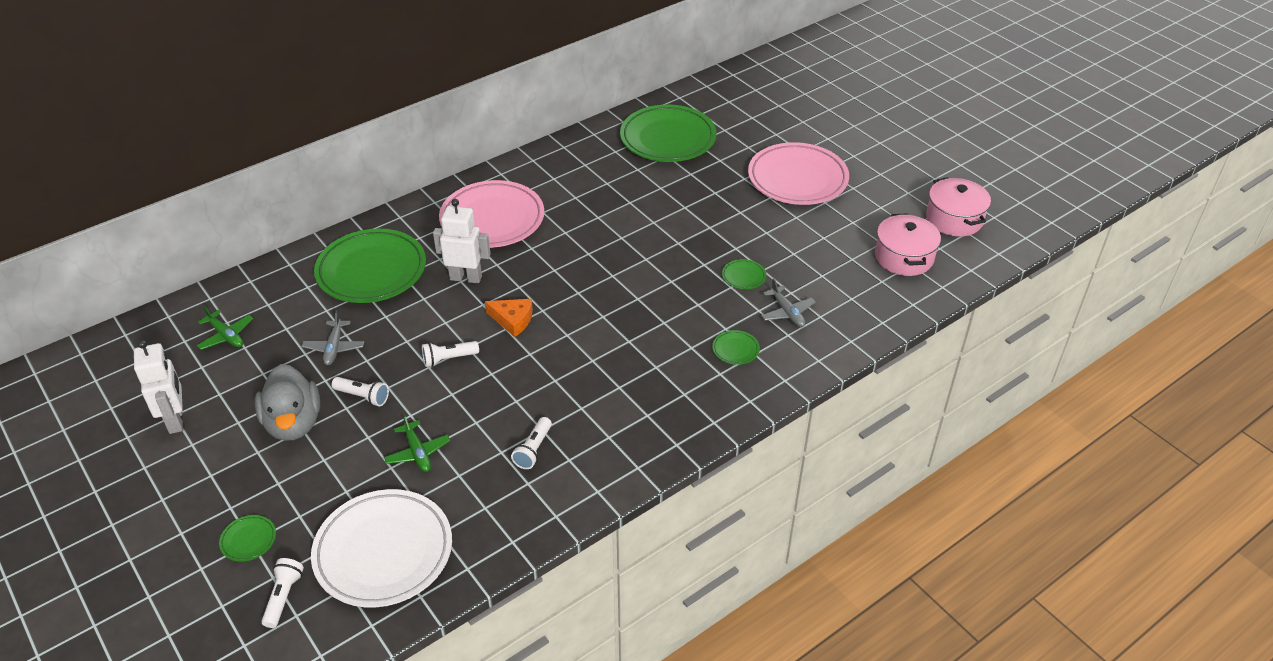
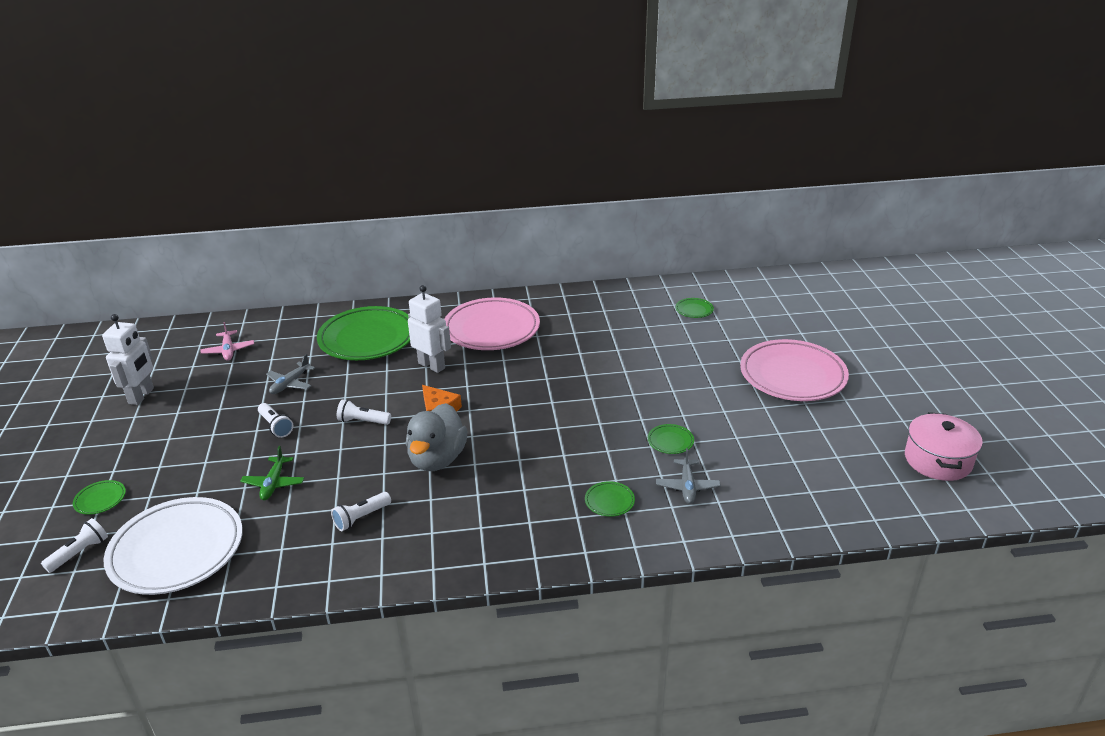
camera: 30 degrees right, 10 degrees down
green plane [197,306,254,350] -> pink plane [201,322,254,361]
grey duck [255,364,320,441] -> grey duck moved to [406,403,468,471]
green plate [620,105,717,162] -> green plate [676,298,714,318], size x0.40
pink pot [875,213,941,276] -> none

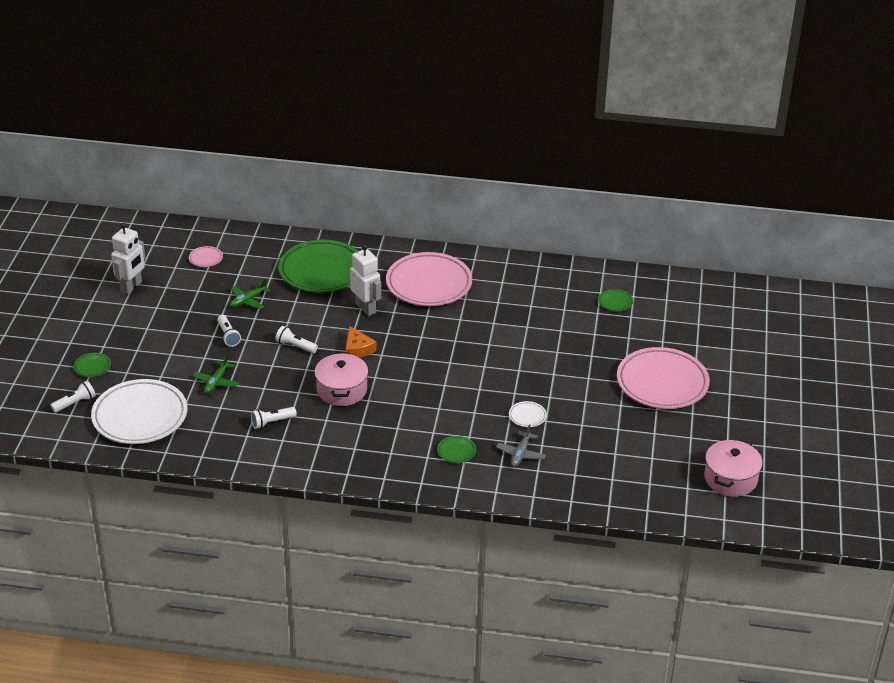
camera: 15 degrees right, 5 degrees up
pink plane [201,322,254,361] -> pink plate [189,246,223,267]
grey plane [266,354,315,394] -> green plane [230,278,271,309]
grey duck [406,403,468,471] -> pink pot [314,353,368,406]
green plate [648,424,694,454] -> white plate [509,401,547,427]

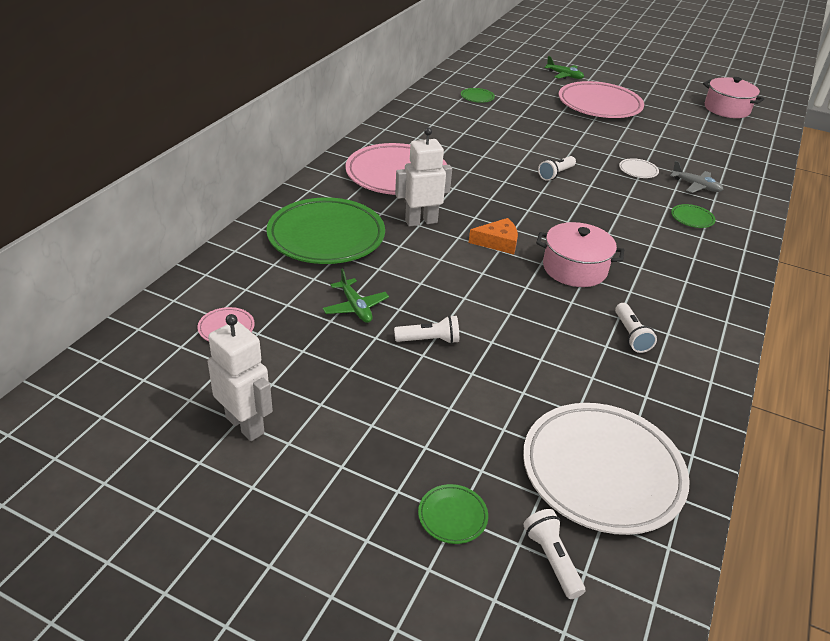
camera: 75 degrees left, 0 degrees up
green plane [193,354,239,394] -> green plane moved to [544,56,584,79]
white flashlight [275,326,318,353] -> white flashlight moved to [538,156,576,181]

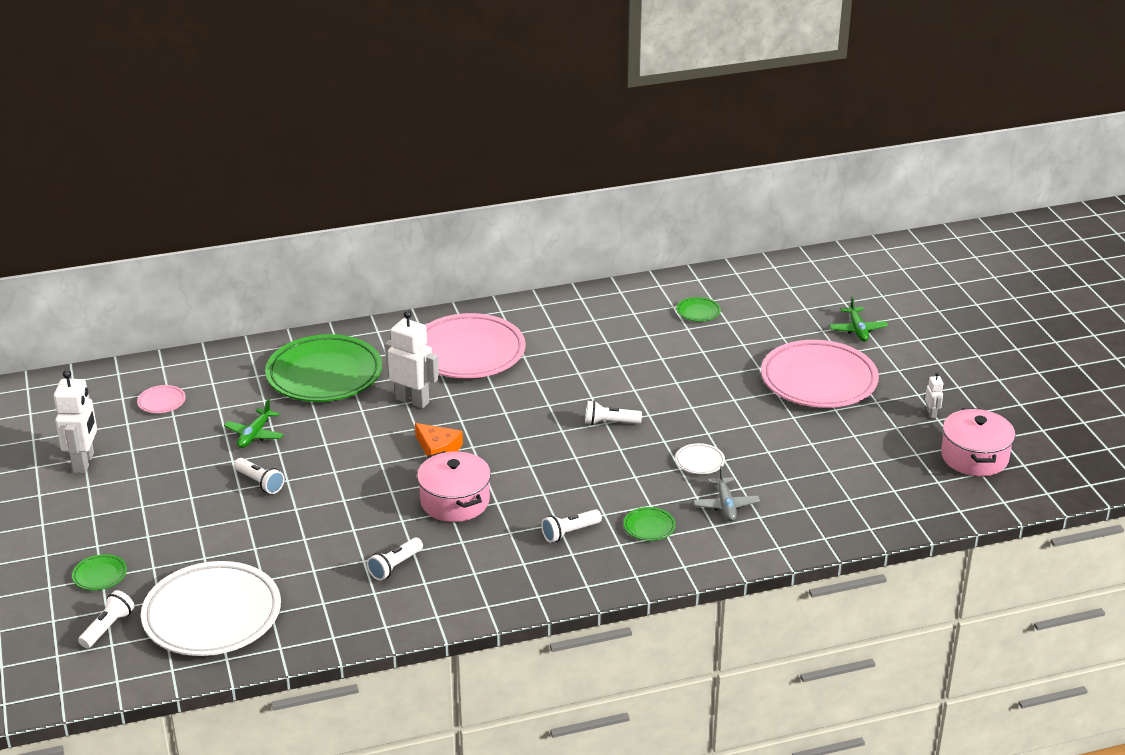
camera: 50 degrees right, 5 degrees down
none -> white flashlight [541,509,602,543]
none -> white robot [925,372,943,418]

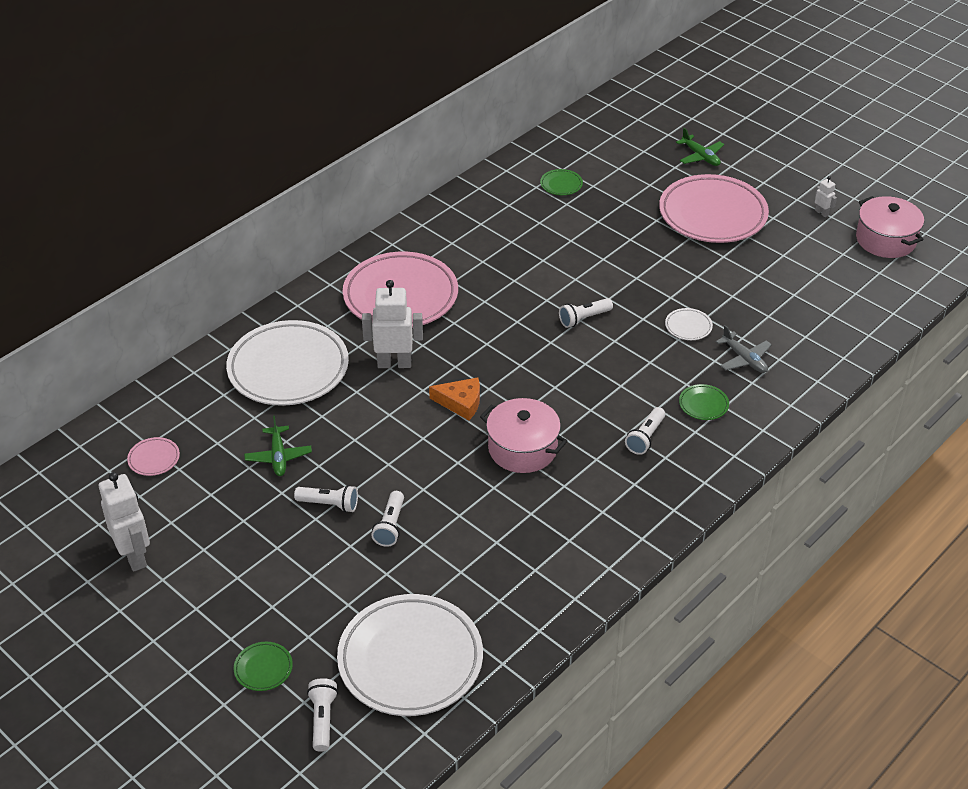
camera: 30 degrees left, 10 degrees up
green plate [265,334,382,402] -> white plate [226,320,349,406]
white flashlight [367,537,423,581] -> white flashlight moved to [371,491,404,547]

